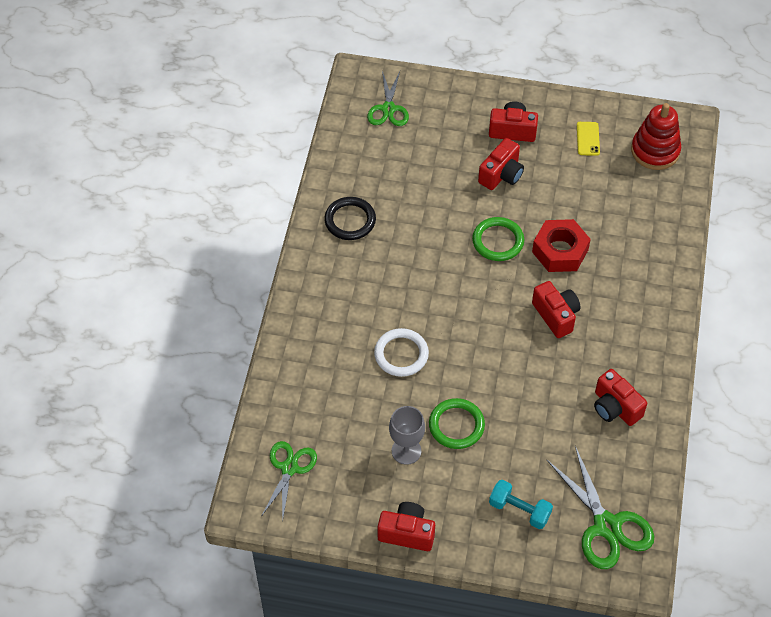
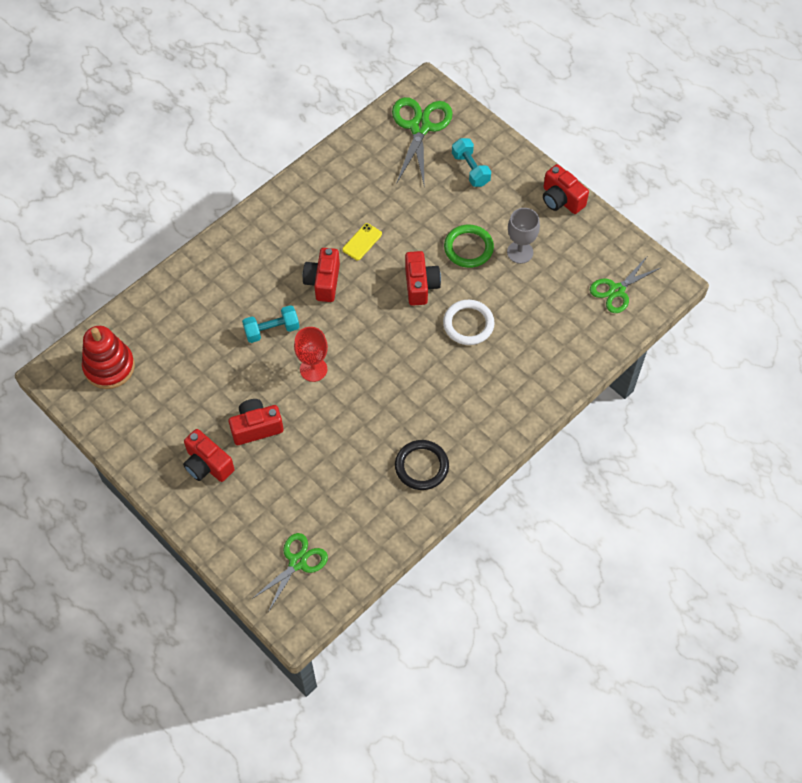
camera: 145 degrees left, 5 degrees up
green ring [472,217,524,261] -> red goblet [294,327,328,382]
red nut [532,219,591,272] -> turquoise dumbbell [242,305,299,343]
yellow phone [577,122,600,156] -> yellow phone moved to [342,223,382,260]
red camera [594,369,647,426] -> red camera moved to [405,251,441,306]

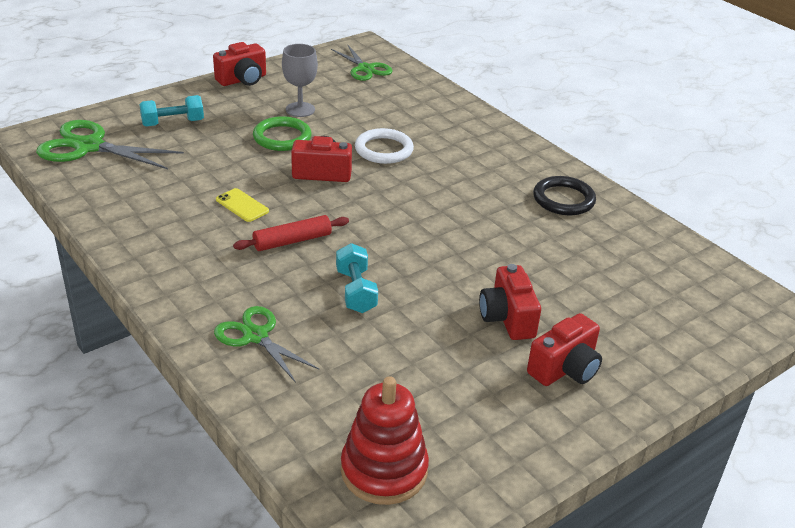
camera: 85 degrees left, 25 degrees down
green scissors [252,533,328,611] -> green scissors moved to [214,306,319,383]
red goblet [294,327,328,382] -> none
red camera [303,248,340,302] -> red rolling pin [233,215,349,251]

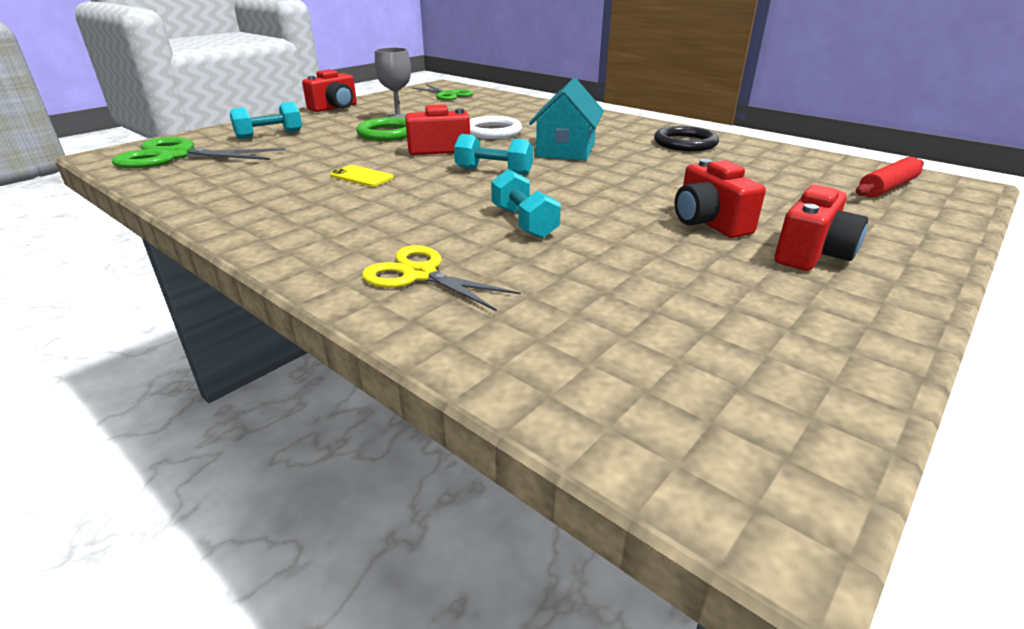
camera: 10 degrees left, 5 degrees down
green scissors [214,306,319,383] -> yellow scissors [362,245,521,311]
red rolling pin [233,215,349,251] -> red rolling pin moved to [856,157,924,198]
red stacking toy [341,376,429,505] -> none
none -> turquoise dumbbell [454,134,533,175]
none -> turquoise house [529,78,604,161]

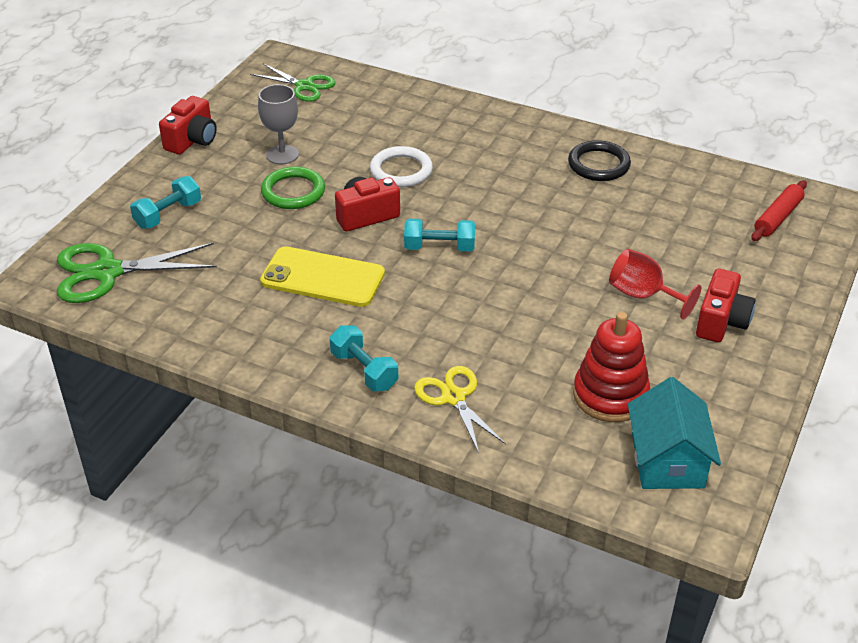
camera: 15 degrees left, 10 degrees up
yellow phone [330,165,394,187] -> yellow phone [260,246,385,307], size x1.99
yellow scissors [362,245,521,311] -> yellow scissors turned 45 degrees clockwise [414,366,506,453]
turquoise dumbbell [491,169,561,238] -> turquoise dumbbell moved to [329,325,398,391]
turquoise house [529,78,604,161] -> turquoise house moved to [628,377,721,489]
red camera [675,159,766,238] -> red goblet [609,249,701,320]
none -> red stacking toy [573,312,650,422]

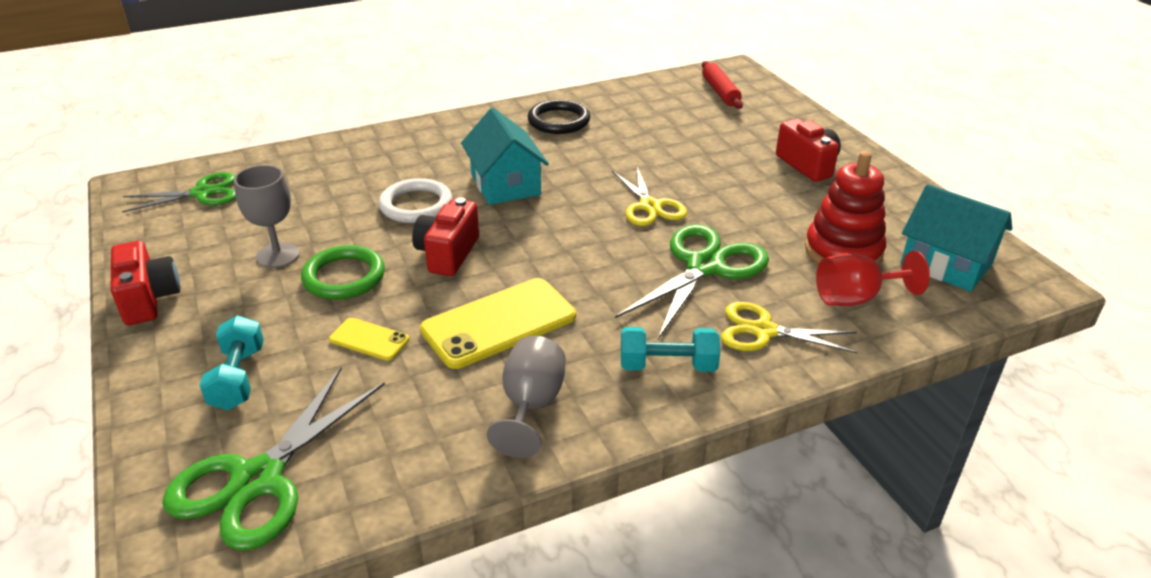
camera: 50 degrees left, 5 degrees down
turquoise dumbbell [404,219,475,251] -> none
red goblet [609,249,701,320] -> red goblet moved to [816,251,930,306]
none -> yellow phone [329,318,409,361]
none -> turquoise house [461,108,549,205]
none -> grey goblet [487,336,566,458]
none -> yellow scissors [612,167,687,226]
none -> green scissors [615,224,769,339]

